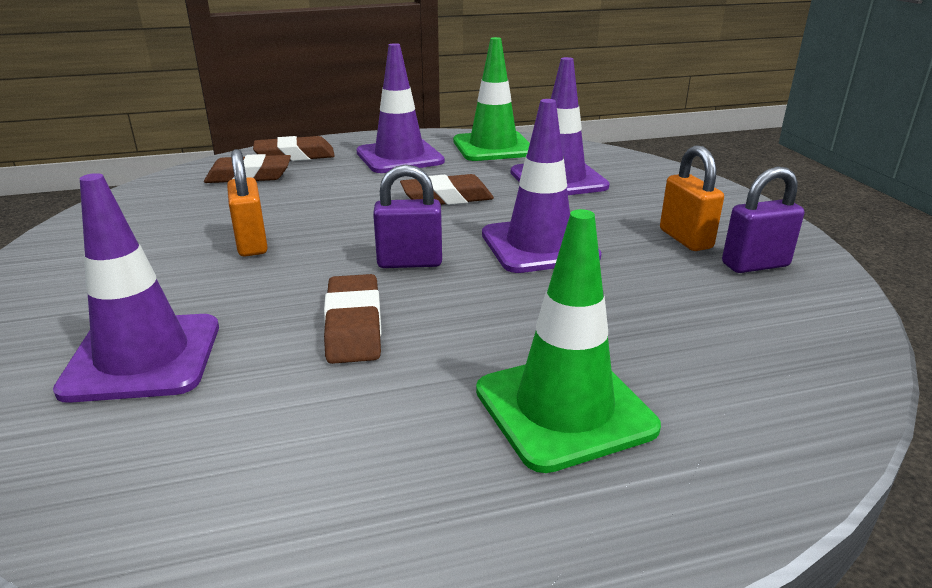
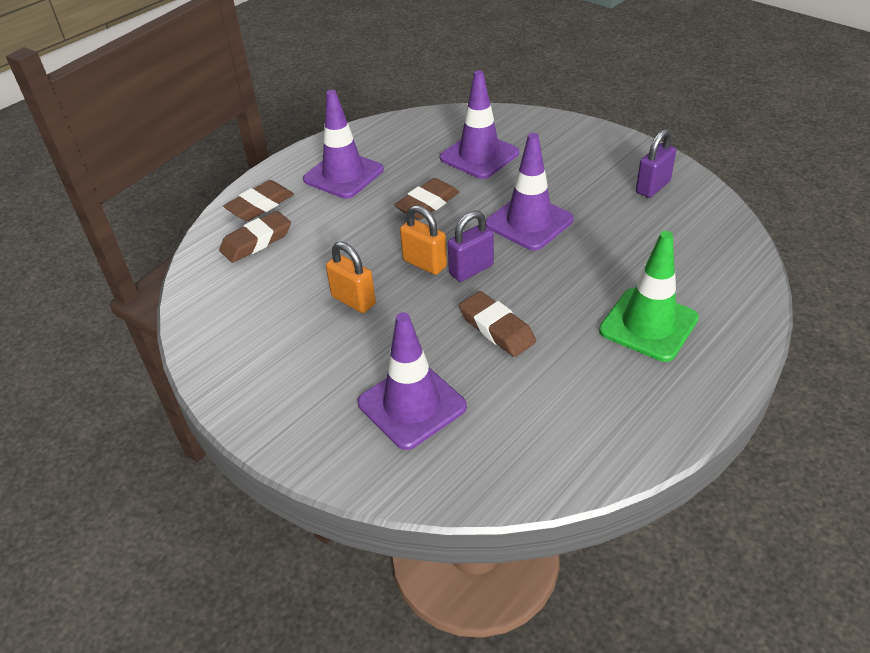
camera: 30 degrees left, 15 degrees up
green traffic cone [453,37,530,161] -> none
orange padlock [660,145,724,251] -> orange padlock moved to [400,205,447,275]

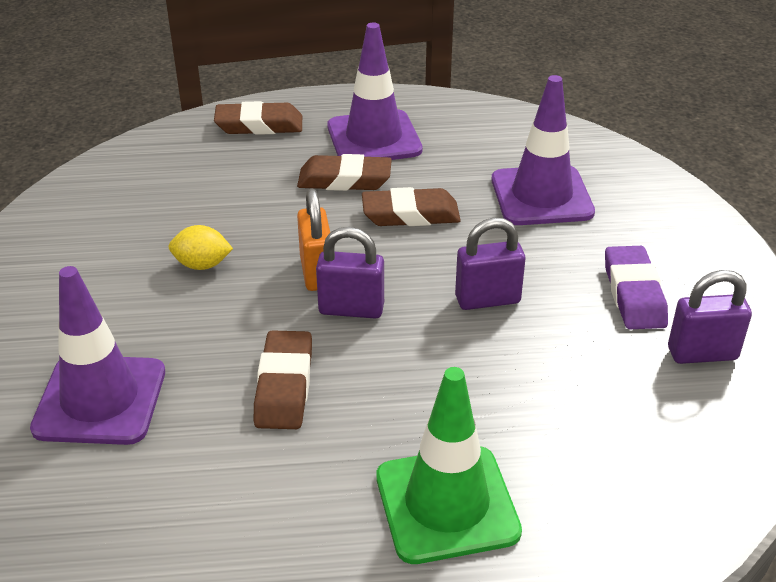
camera: 40 degrees right, 5 degrees down
brown eraser [219,211,291,263] -> brown eraser moved to [297,154,392,191]
orange padlock [326,242,376,313] -> yellow lemon [168,225,233,270]
purple traffic cone [486,133,574,251] -> purple padlock [455,218,525,310]
none -> purple eraser [605,246,668,329]

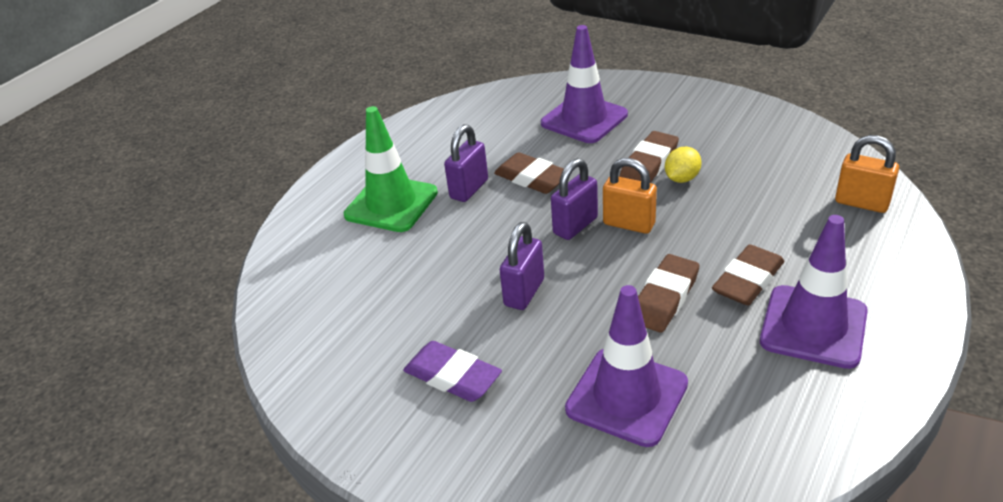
camera: 130 degrees right, 0 degrees up
brown eraser [214,101,302,135] -> brown eraser moved to [619,131,679,183]
purple padlock [668,270,752,364] -> purple padlock moved to [444,124,488,202]
none -> orange padlock [835,135,899,213]

